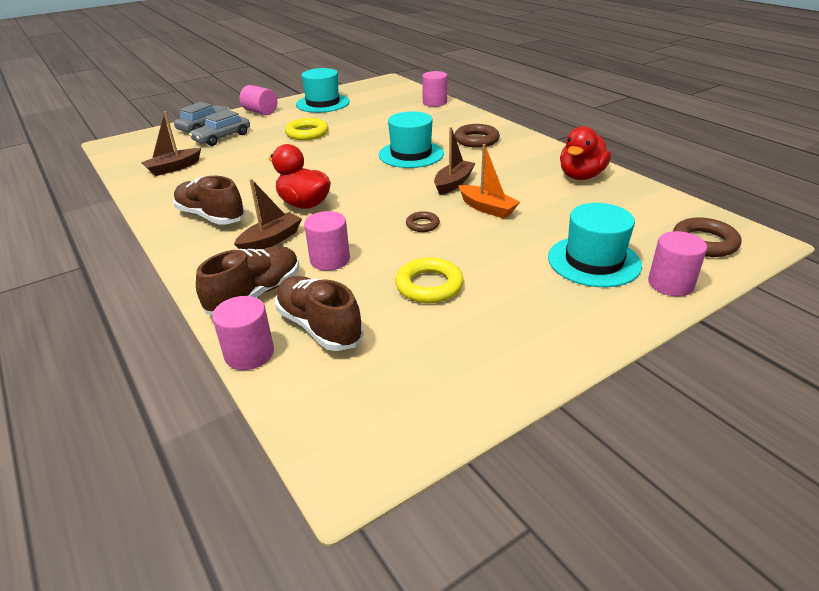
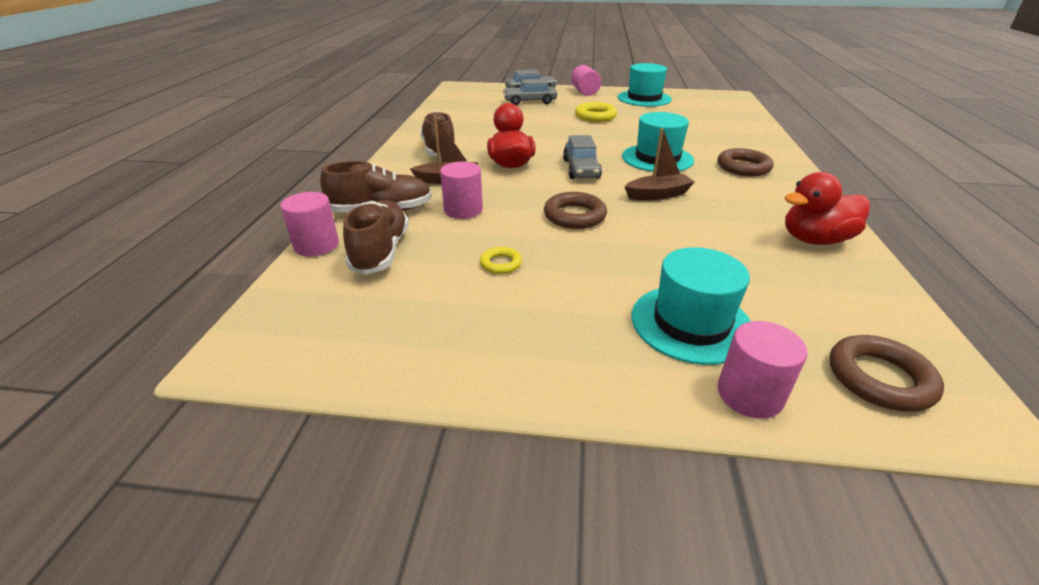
camera: 40 degrees right, 0 degrees up
brown boat [141,111,201,176] -> none
yellow ring [395,257,464,303] -> yellow ring [480,247,522,274], size x0.58
brown ring [406,211,440,232] -> brown ring [544,192,607,229], size x1.72
pink cylinder [422,71,448,107] -> none
orange boat [458,144,520,218] -> none
none -> grey car [563,135,602,179]

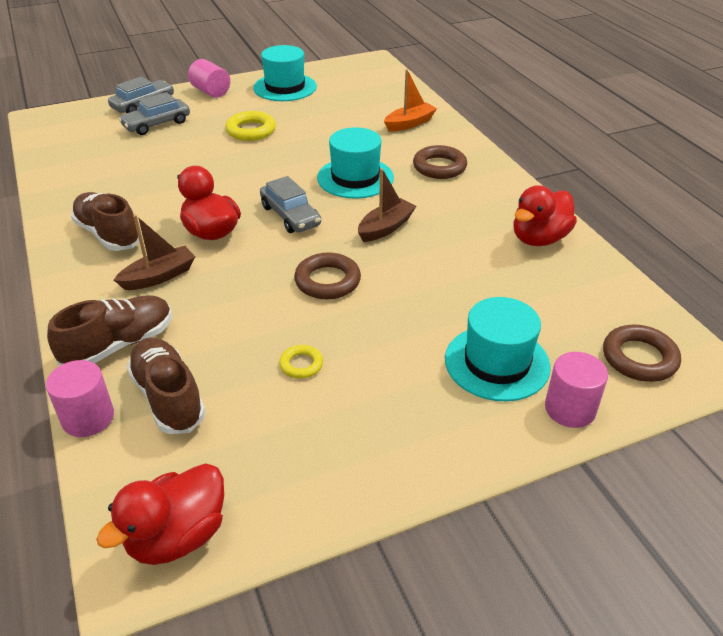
camera: 30 degrees left, 5 degrees up
pink cylinder [440,162,483,219] -> none
none -> red duck [96,463,224,565]
none -> orange boat [384,69,437,131]

